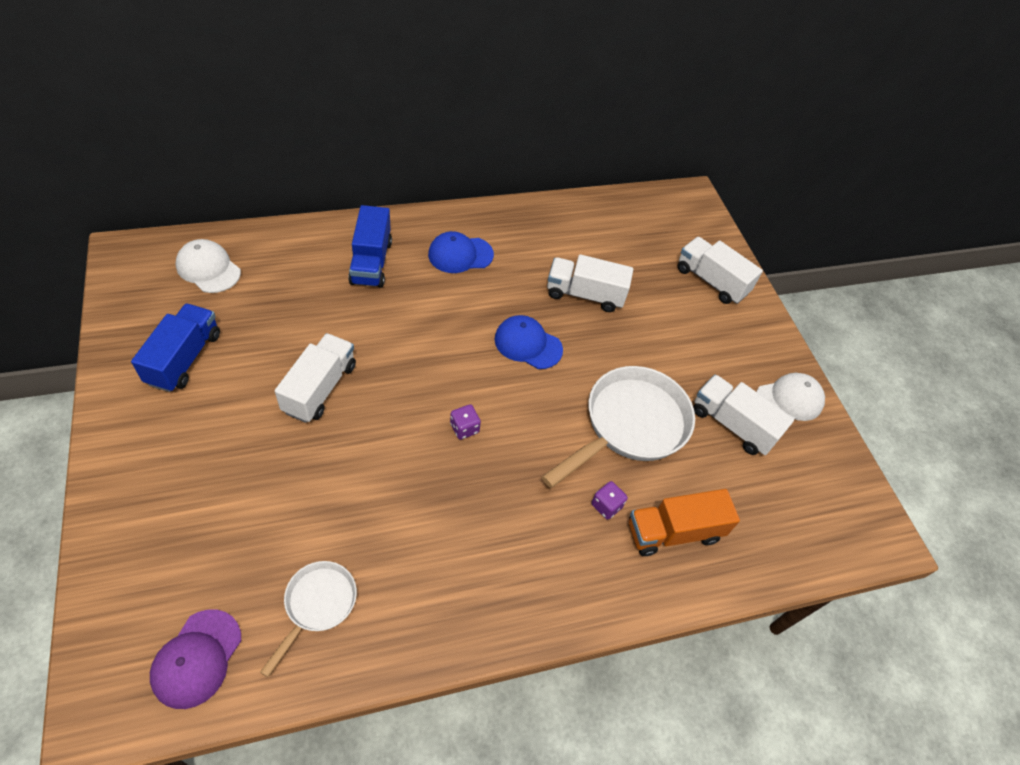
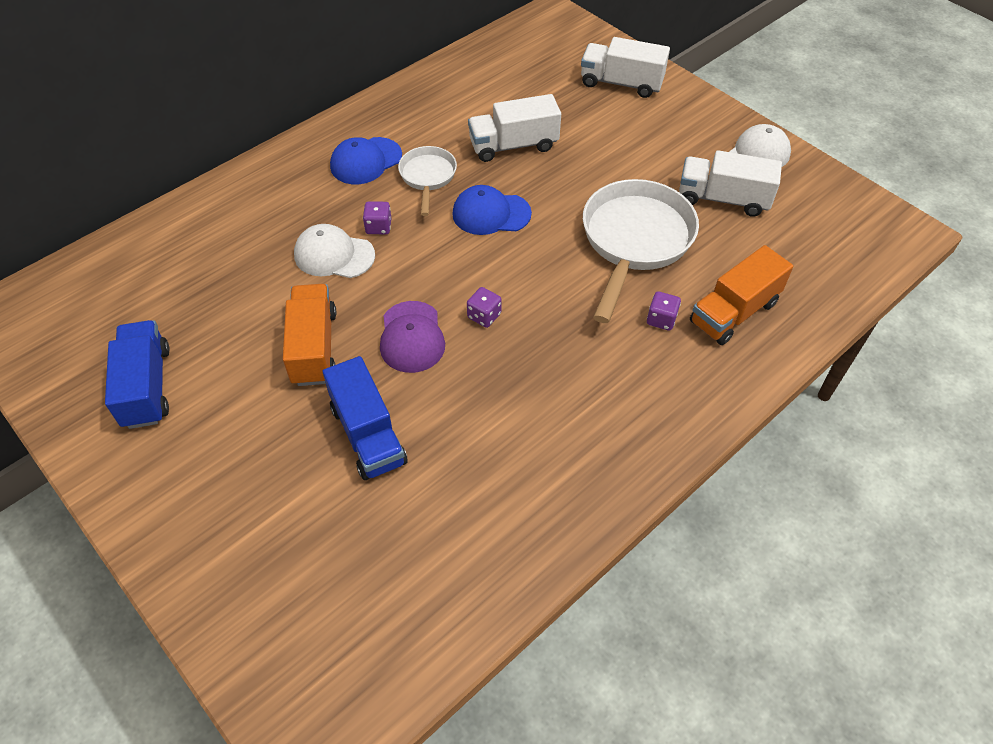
camera: 20 degrees left, 0 degrees up
purple cap [150,609,241,709] -> purple cap moved to [380,301,445,373]
white cap [175,239,241,293] -> white cap moved to [294,224,375,278]
white pan [260,561,357,677] -> white pan moved to [398,146,457,216]
white truck [275,333,356,423] -> orange truck [283,284,336,386]
blue truck [348,205,392,288] -> blue truck moved to [323,356,407,480]
none -> purple dice [363,201,391,234]

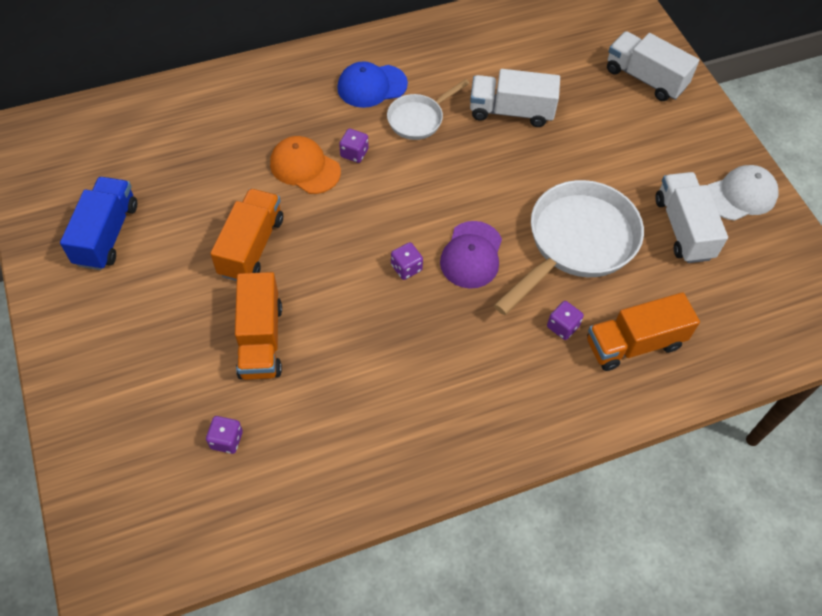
camera: 20 degrees right, 5 degrees up
white cap [294,224,375,278] -> orange cap [270,136,341,194]
blue truck [323,356,407,480] -> orange truck [235,272,282,380]
purple cap [380,301,445,373] -> purple cap moved to [440,221,502,289]
white pan [398,146,457,216] -> white pan turned 150 degrees counterclockwise [387,79,470,140]
blue cap [452,185,532,235] -> none
white truck [679,150,782,217] -> white truck turned 45 degrees clockwise [655,172,728,263]
none -> purple dice [206,416,243,454]

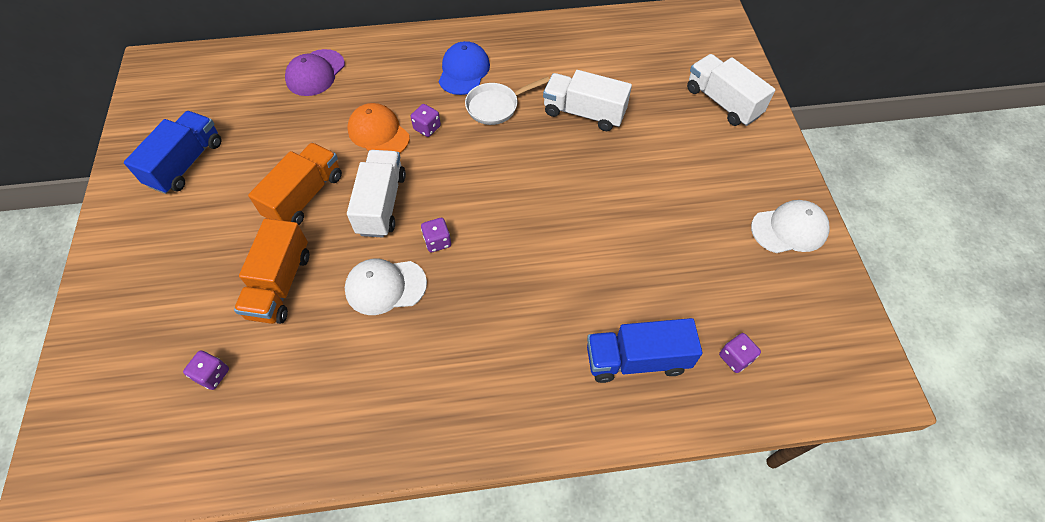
camera: 15 degrees right, 0 degrees up
blue cap [337,61,408,108] -> blue cap turned 105 degrees clockwise [438,41,490,95]
purple cap [440,221,502,289] -> purple cap moved to [285,49,345,96]
white pan [494,180,644,315] -> none
purple dice [547,301,584,340] -> purple dice moved to [719,333,761,373]
orange truck [587,292,700,371] -> blue truck [587,318,702,383]
white truck [655,172,728,263] -> white truck moved to [347,150,406,238]
none -> white cap [345,259,427,315]

